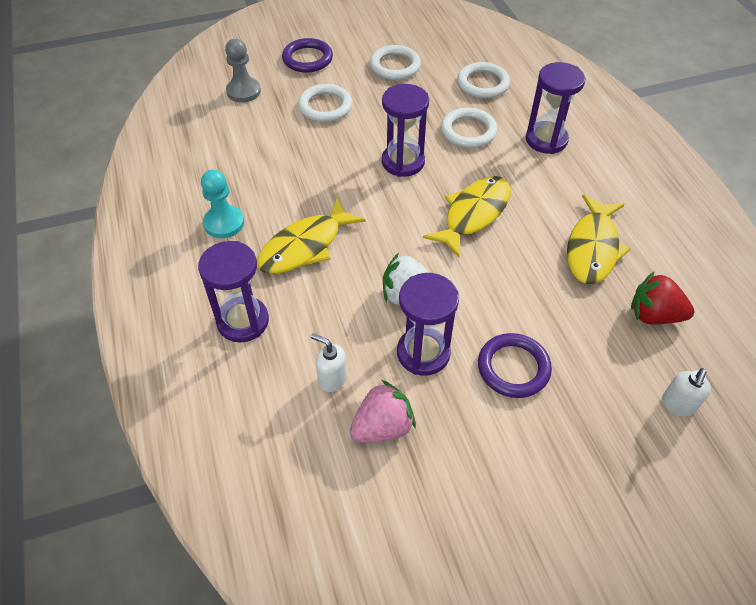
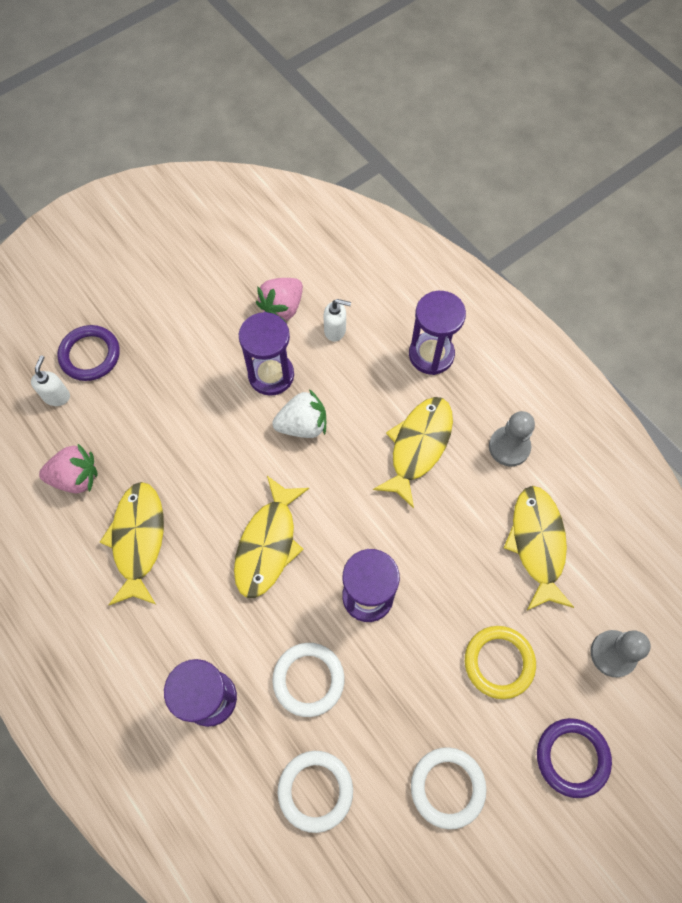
camera: 160 degrees right, 15 degrees up
turquoise pawn [201,170,244,238] -> grey pawn [489,411,535,466]
white ring [298,84,352,122] -> yellow ring [465,626,536,699]
purple ring [478,333,552,398] -> purple ring moved to [57,325,120,381]
red strawberry [631,271,694,325] -> pink strawberry [39,444,98,494]
none -> yellow fish [504,486,574,610]

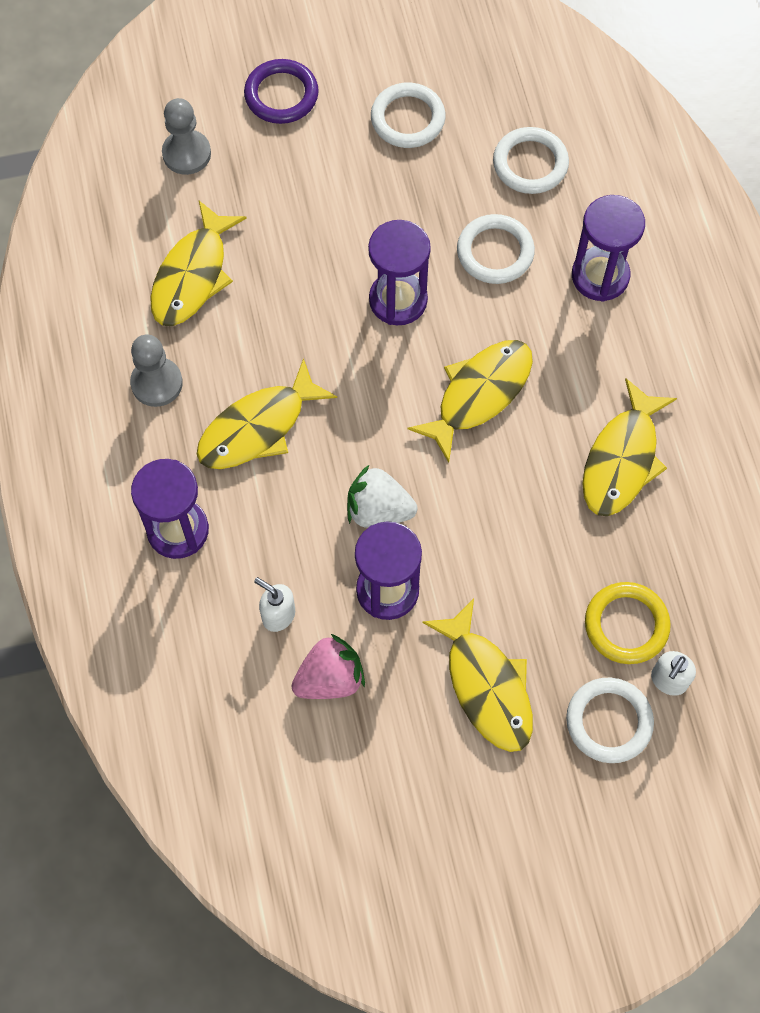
camera: 155 degrees left, 0 degrees up
pink strawberry [39,444,98,494] -> none
purple ring [57,325,120,381] -> white ring [566,677,654,763]
yellow ring [465,626,536,699] -> yellow ring moved to [585,582,671,664]
none -> yellow fish [422,598,533,752]

